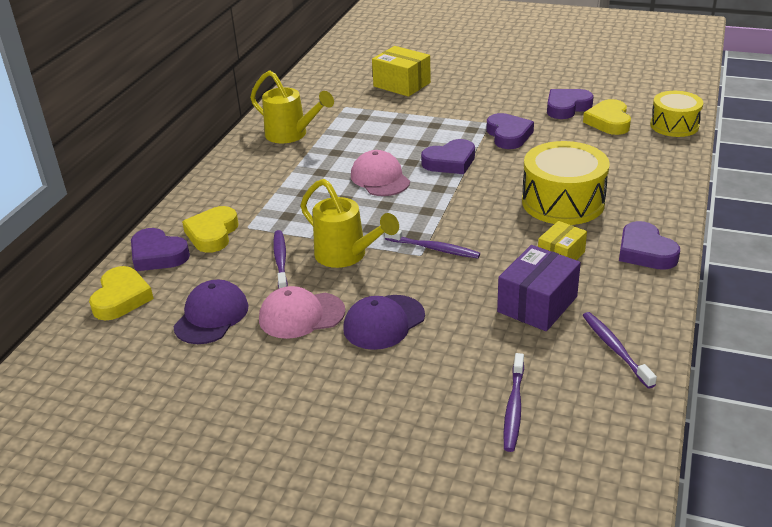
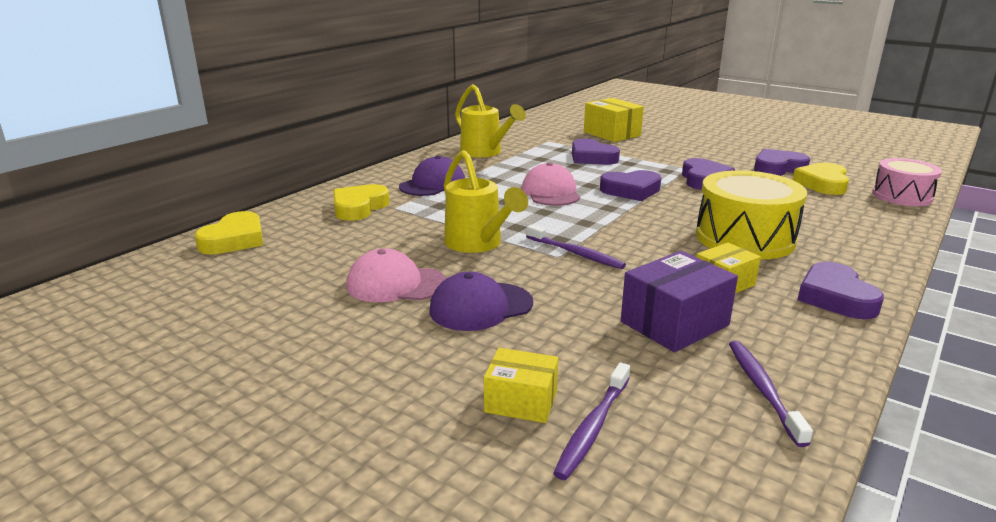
camera: 15 degrees right, 10 degrees down
purple heart [131,228,190,271] -> purple heart moved to [572,139,620,165]
purple cap [173,279,249,344] -> purple cap moved to [399,156,465,196]
purple toothbrush [273,230,288,289] -> none
yellow drum [650,91,703,137] -> pink drum [872,158,942,206]
none -> yellow box [484,348,559,423]

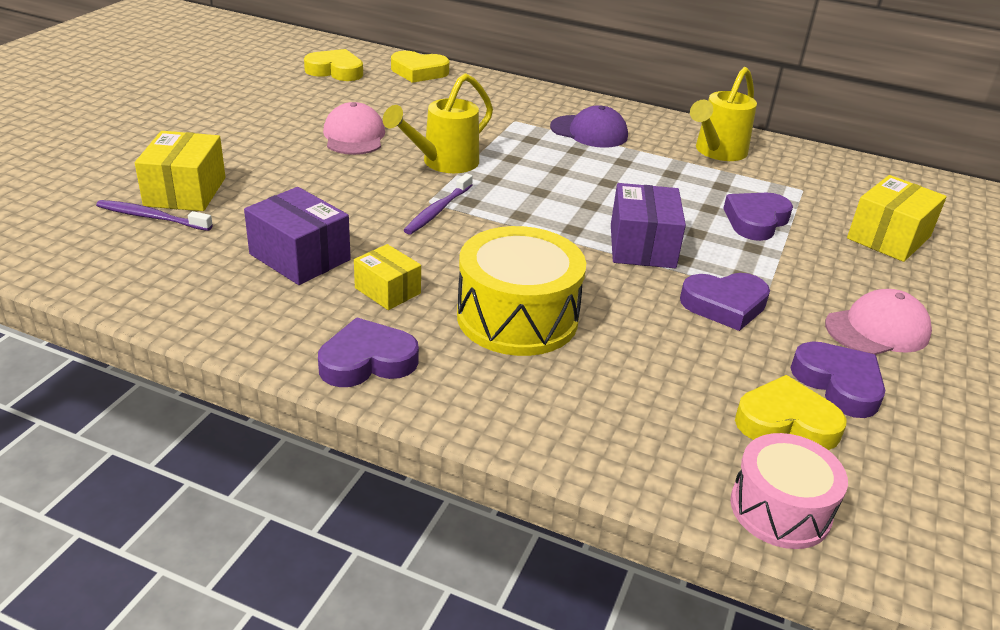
camera: 75 degrees right, 10 degrees up
yellow heart [333,184,389,221] -> yellow heart moved to [304,49,363,81]
purple cap [429,272,533,331] -> none
yellow box [484,348,559,423] -> yellow box [135,131,226,211], size x1.58
pink cap [522,162,580,206] -> pink cap moved to [825,289,932,355]
purple heart [600,170,661,201] -> purple box [611,183,686,268]
purple toothbrush [729,341,813,447] -> none

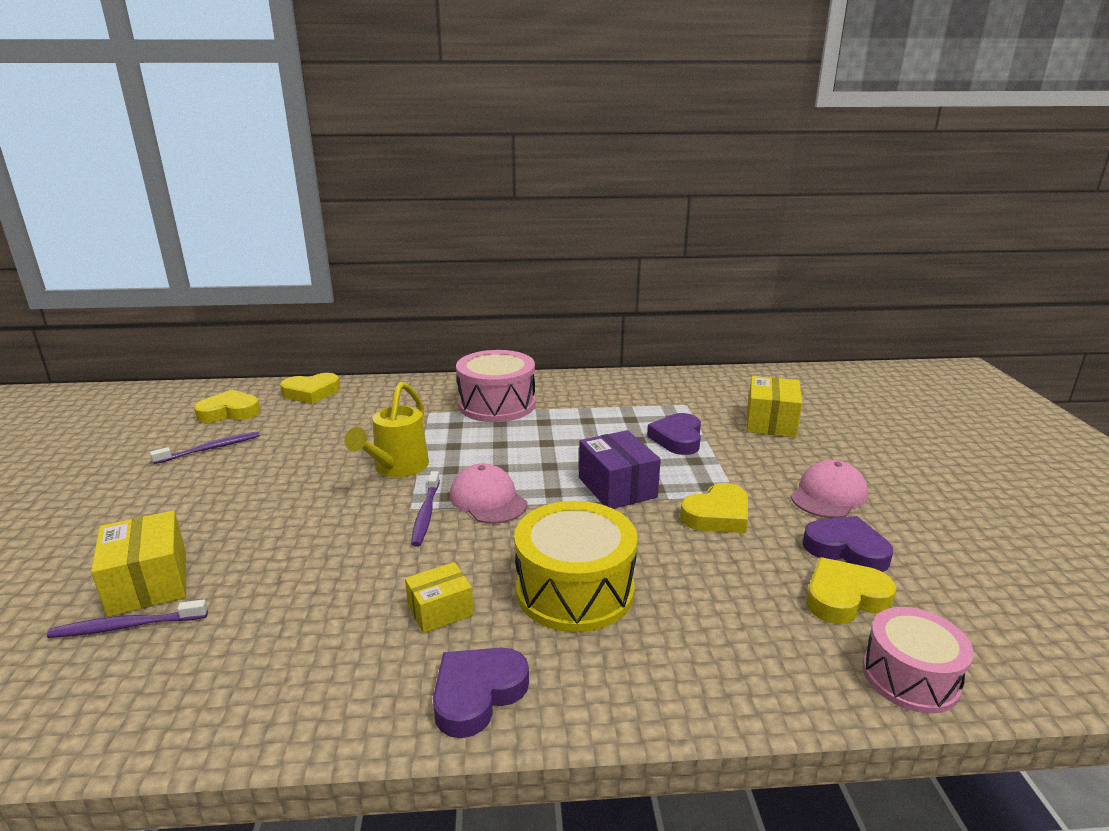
camera: 25 degrees left, 10 degrees down
purple box [244,187,351,285] -> none
pink cap [323,102,385,155] -> pink cap moved to [450,463,527,524]
yellow box [354,244,421,310] -> yellow box turned 45 degrees counterclockwise [405,562,474,633]
purple cap [550,105,628,148] -> pink drum [456,350,535,422]
purple heart [680,273,770,331] -> yellow heart [680,483,748,533]
yellow watering can [690,67,757,161] -> none
none -> purple toothbrush [150,431,260,464]

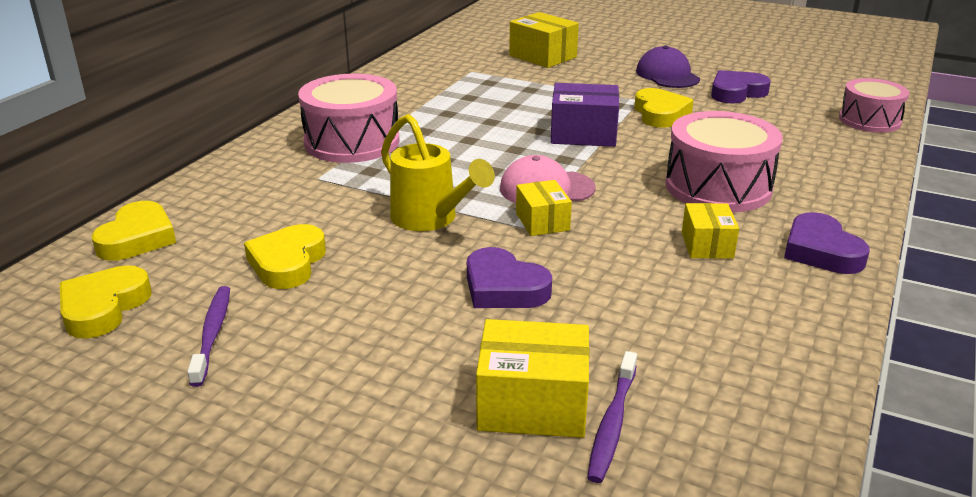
camera: 60 degrees left, 5 degrees up
purple toothbrush [411,471,440,547] -> yellow box [516,180,572,236]
yellow drum [514,501,638,632] -> pink drum [666,111,783,212]
purple heart [647,413,701,455] -> purple heart moved to [467,247,552,308]
pink cap [790,460,868,518] -> purple cap [636,46,700,88]
yellow heart [806,557,897,624] -> yellow heart moved to [244,224,326,289]

